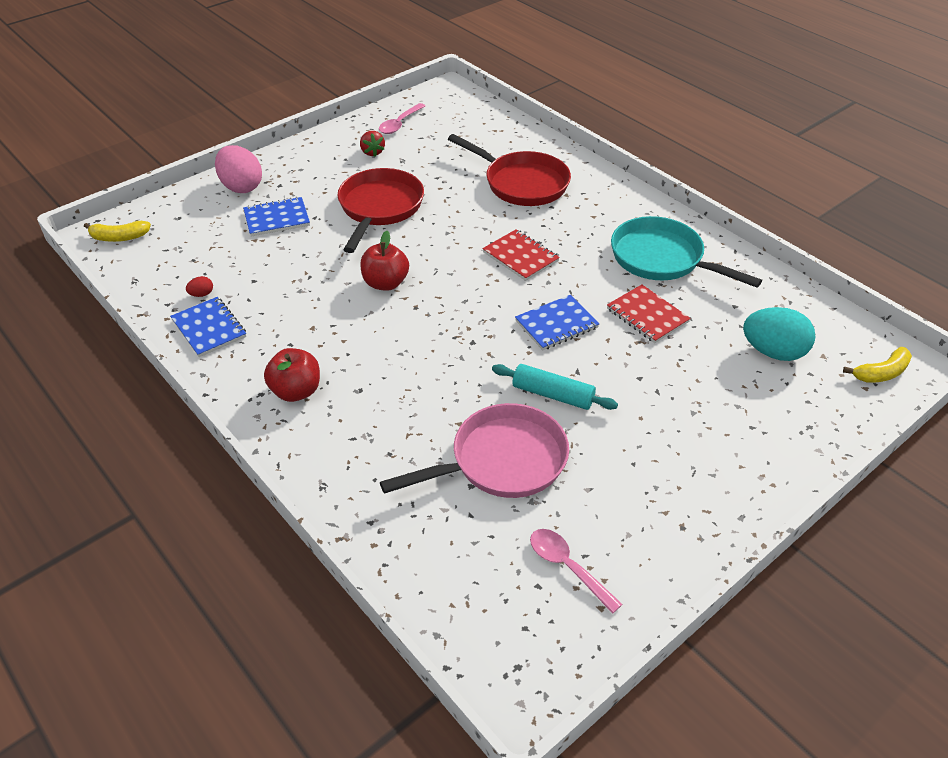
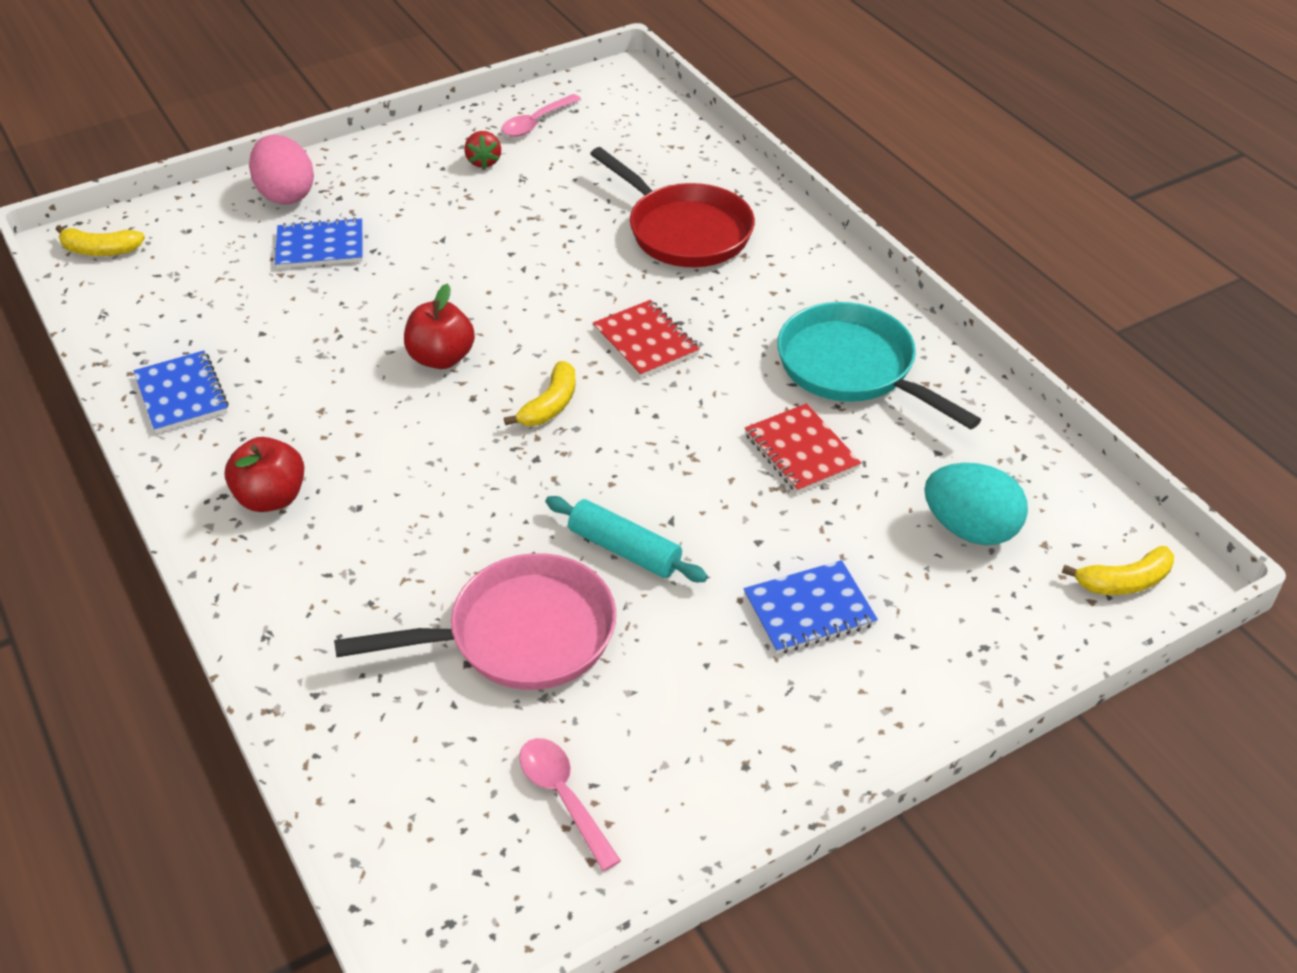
camera: 10 degrees right, 0 degrees up
red egg [186,276,213,297] -> none
red pan [337,168,424,253] -> none
blue notebook [515,295,599,350] -> blue notebook moved to [744,560,878,654]
none -> yellow banana [504,361,576,426]

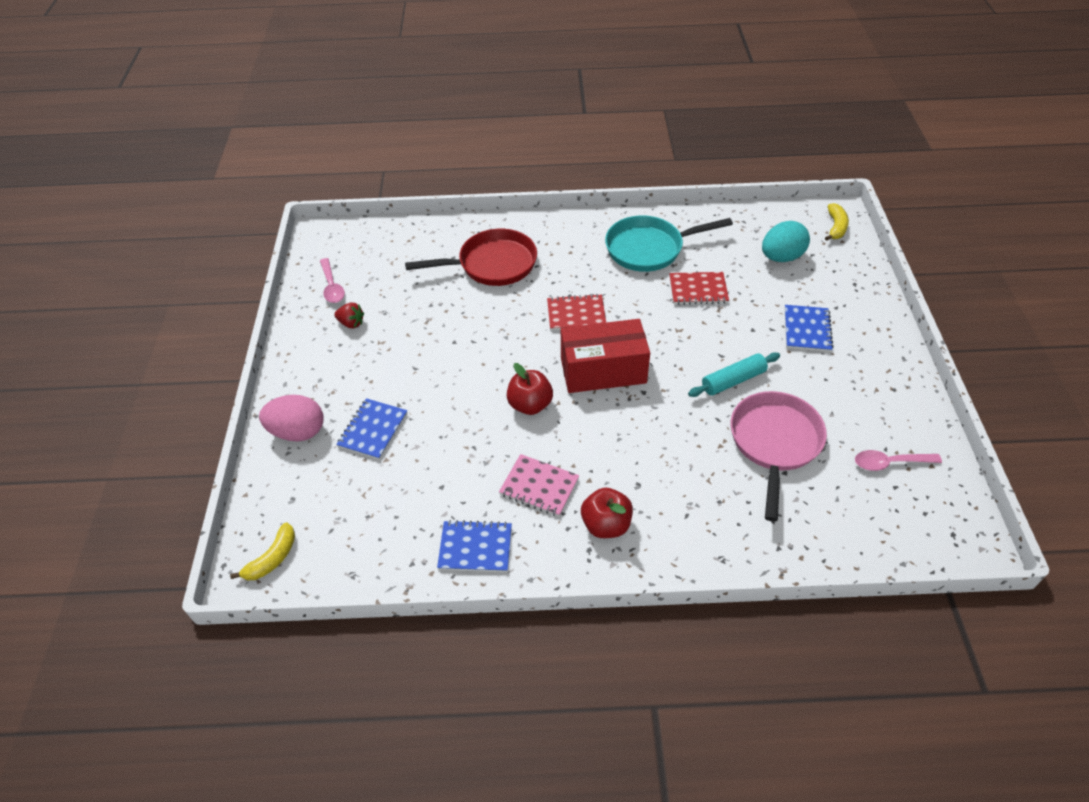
camera: 60 degrees left, 5 degrees up
yellow banana [504,361,576,426] -> red box [561,319,650,393]
none -> pink notebook [499,454,579,516]

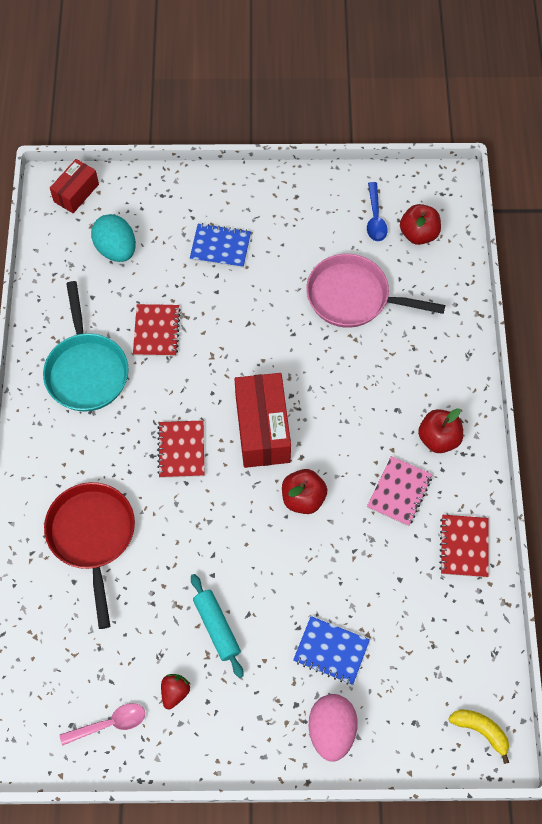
camera: 90 degrees left, 15 degrees up
blue notebook [437,520,512,572] -> red notebook [439,515,489,578]
turquoise rolling pin [688,352,780,397] -> turquoise rolling pin moved to [191,574,244,678]
yellow banana [825,203,849,241] -> red box [50,159,99,213]
pink spoon [855,450,942,471] -> blue spoon [367,182,388,241]
none -> red apple [400,204,441,245]

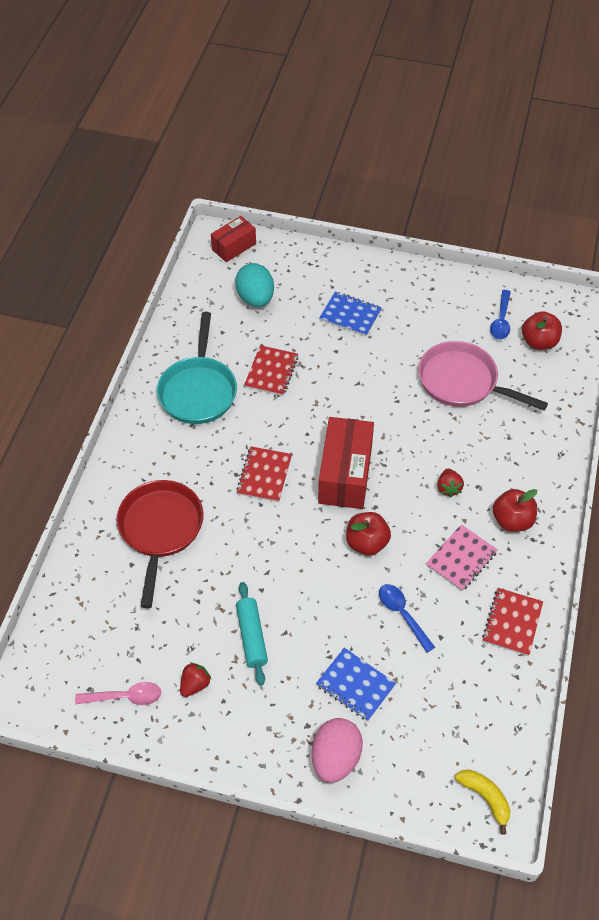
camera: 15 degrees right, 10 degrees down
none -> blue spoon [379,584,435,653]
none -> red strawberry [437,469,464,497]

